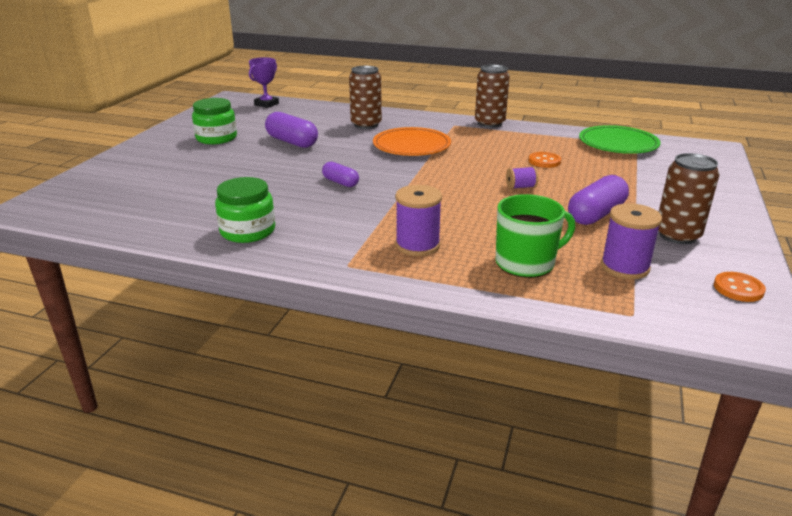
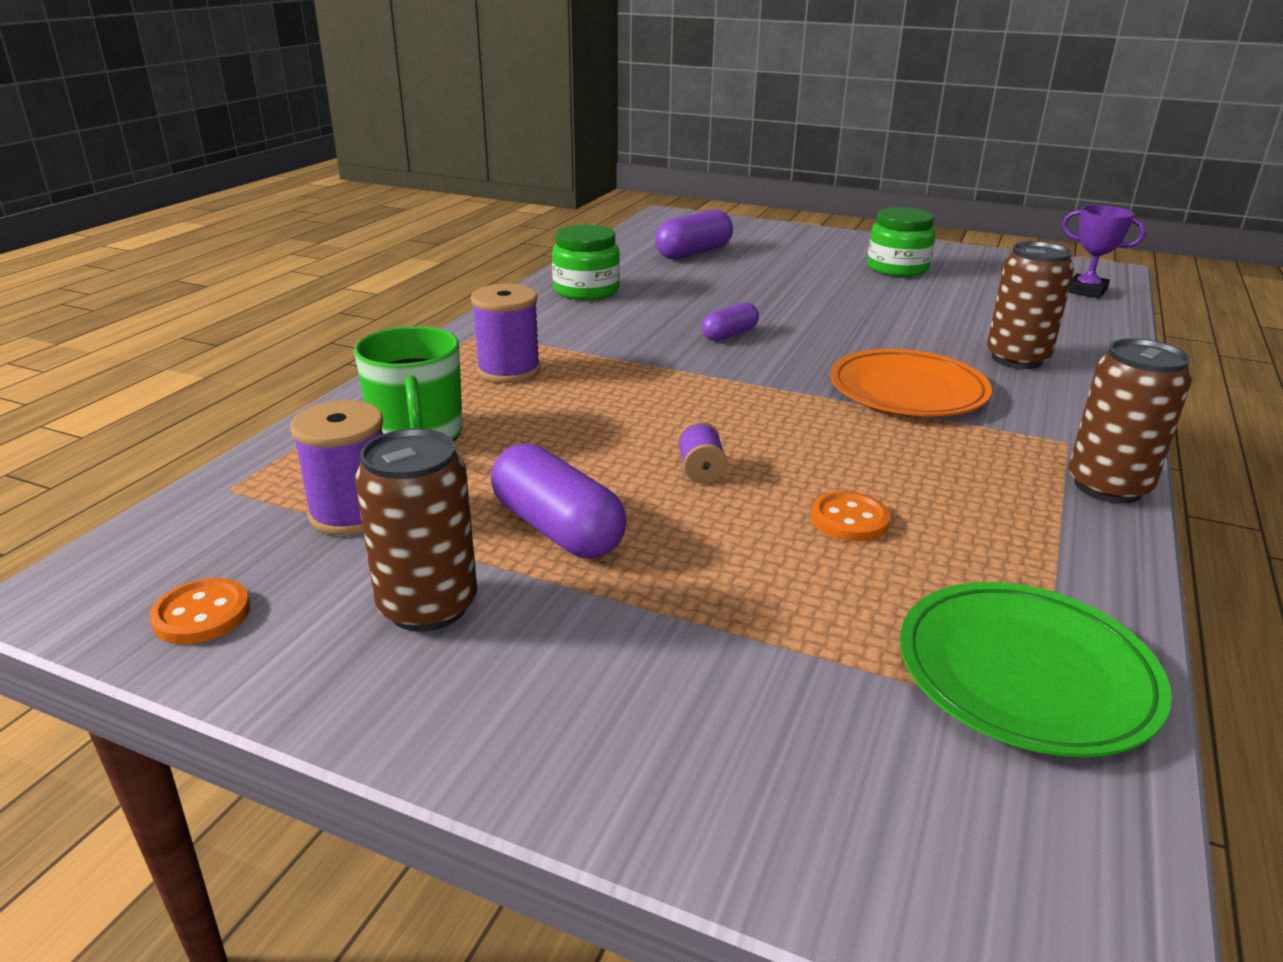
camera: 95 degrees right, 0 degrees up
purple capsule [265,112,318,148] -> purple capsule moved to [655,210,733,259]

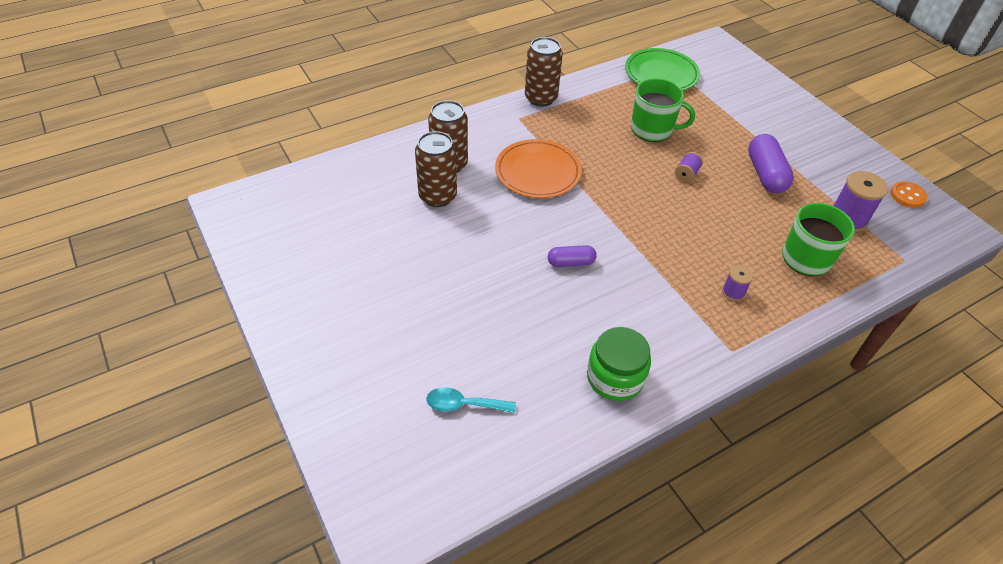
camera: 145 degrees left, 20 degrees up
brown can [355,428,477,632] -> brown can moved to [415,131,457,207]
purple spool [471,284,541,383] -> purple spool [722,265,754,301], size x0.55
purple capsule [655,210,733,259] -> turquoise spoon [426,387,516,413]
orange button [811,491,890,542] -> green mug [631,78,695,142]
green jar [867,207,935,277] -> none
purple trophy [1062,205,1146,299] -> none

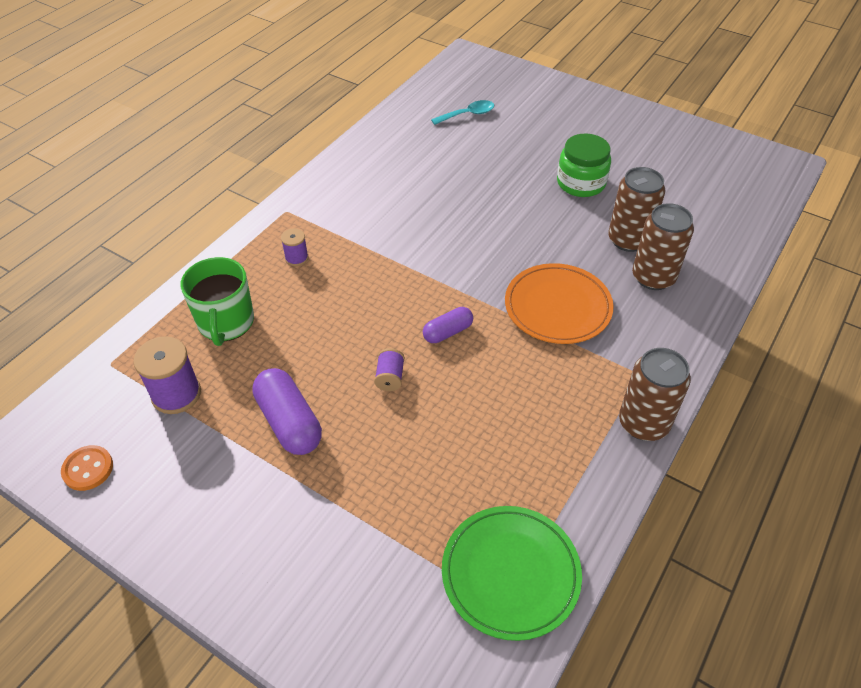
camera: 155 degrees right, 0 degrees up
purple capsule [548,245,597,267] -> purple capsule moved to [423,307,473,343]
green jar [587,327,651,401] -> green jar moved to [557,133,611,197]
green mug [631,78,695,142] -> none

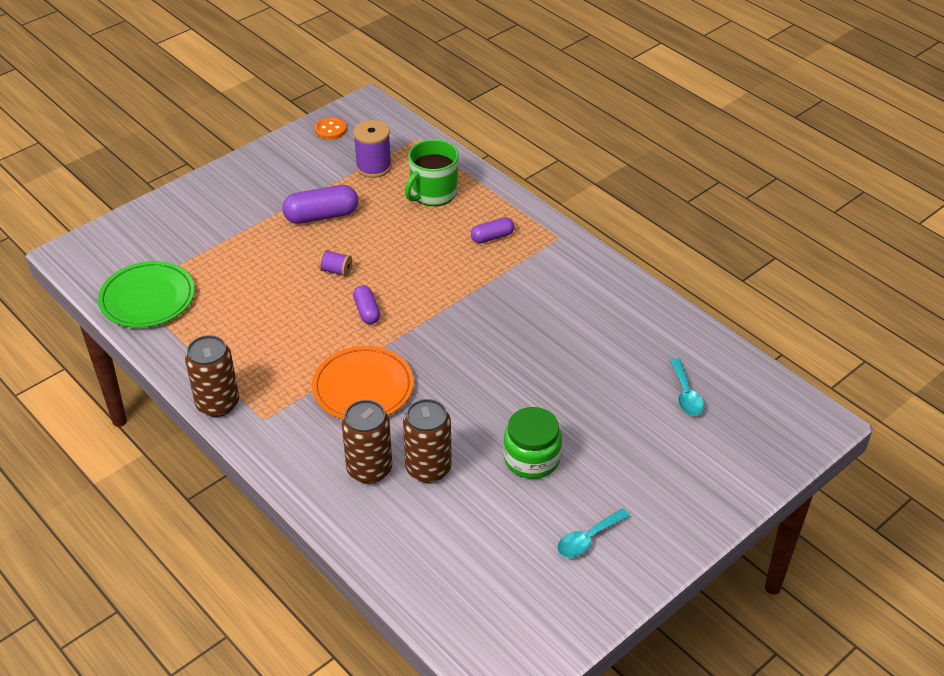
camera: 105 degrees right, 5 degrees down
green mug [181,257,254,346] -> green mug turned 60 degrees counterclockwise [405,139,459,206]
purple spool [281,228,308,266] -> purple capsule [471,217,514,244]
none -> turquoise spoon [557,508,630,557]

